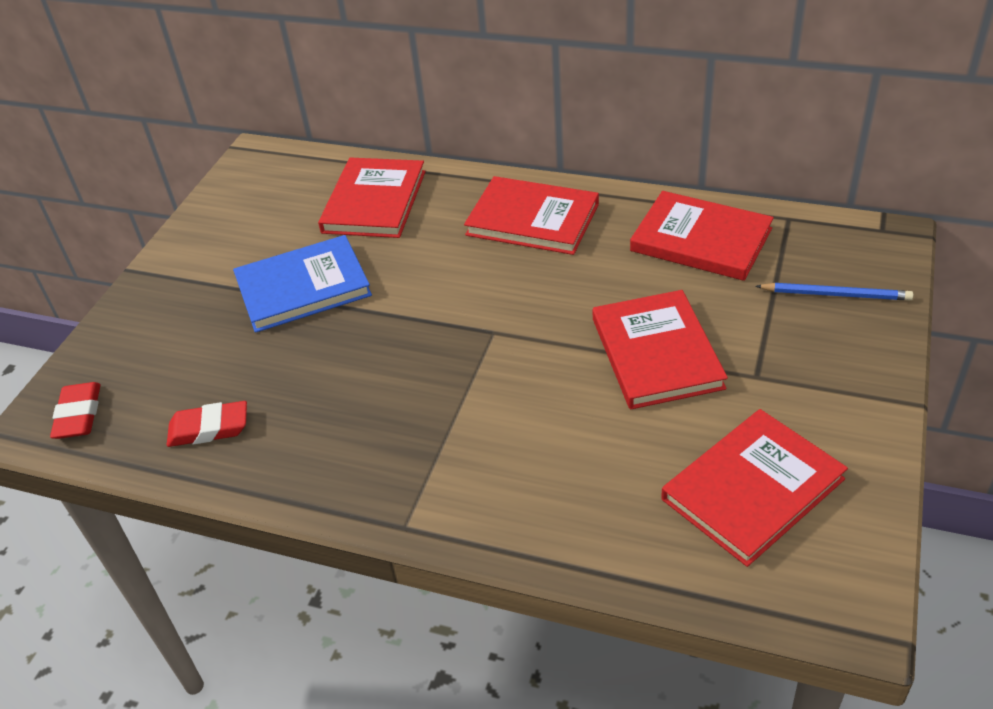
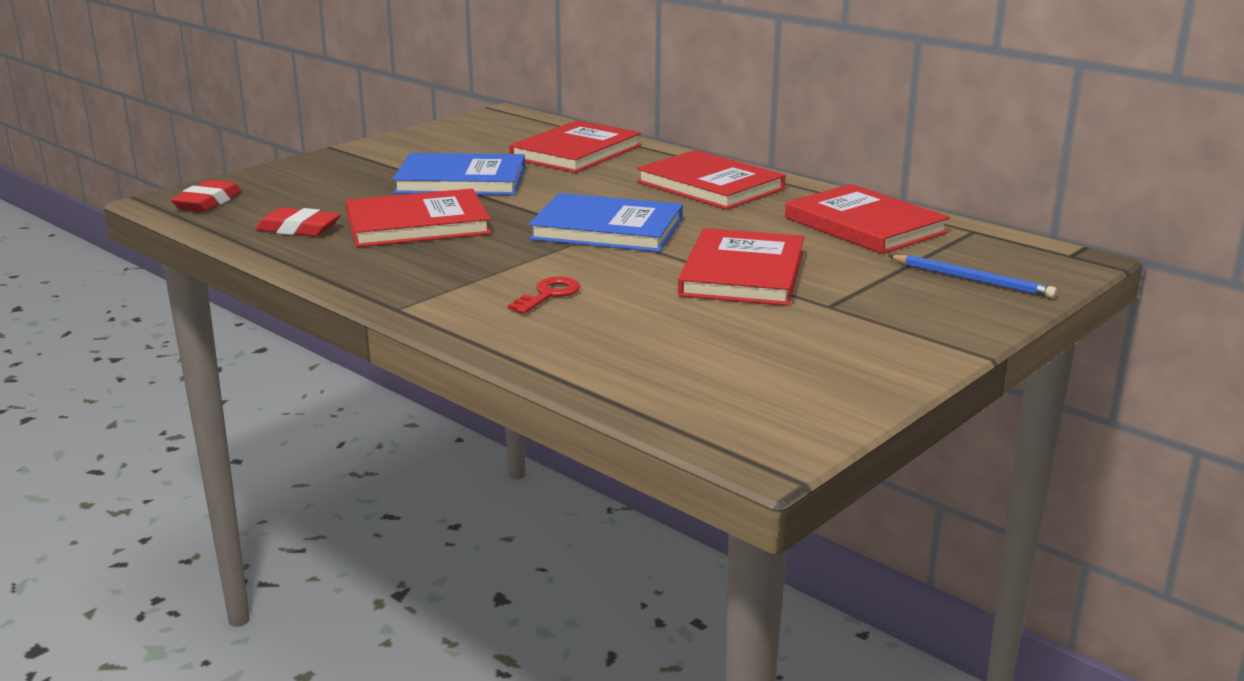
camera: 20 degrees right, 20 degrees down
red book [661,409,848,567] -> red book moved to [346,189,491,247]
none -> red key [508,276,581,314]
none -> blue book [529,193,683,252]

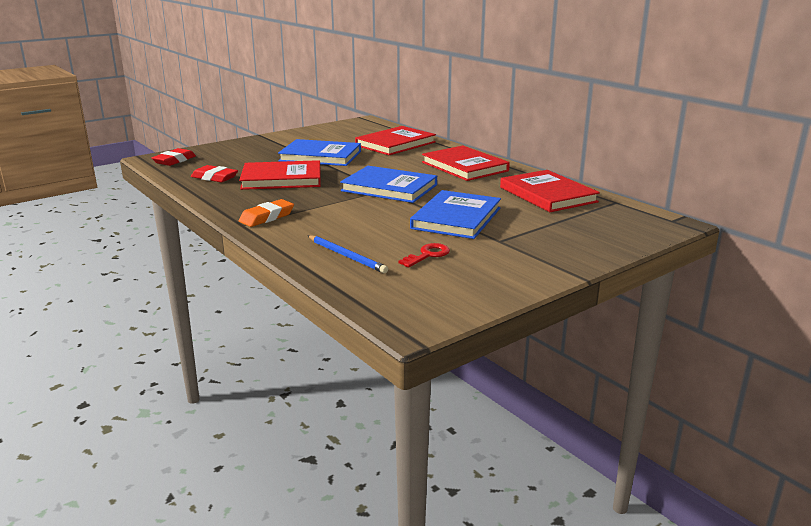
camera: 10 degrees right, 0 degrees up
red key [508,276,581,314] -> red key moved to [398,243,450,267]
red book [678,228,804,306] -> blue book [410,190,501,239]
blue pencil [889,255,1057,298] -> blue pencil moved to [308,235,388,273]
none -> orange eraser [239,199,294,227]

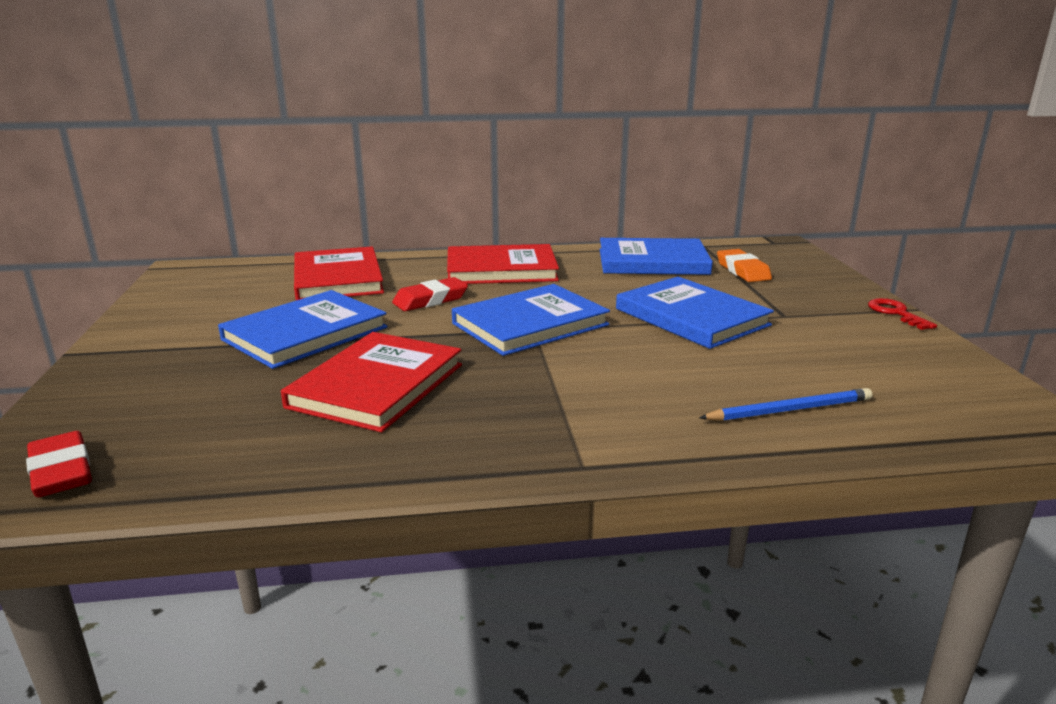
camera: 60 degrees left, 0 degrees up
red eraser [191,165,238,182] -> red eraser moved to [392,277,468,311]
orange eraser [239,199,294,227] -> orange eraser moved to [717,249,772,282]
red key [398,243,450,267] -> red key moved to [868,298,937,330]
red book [500,170,600,212] -> blue book [600,238,713,275]

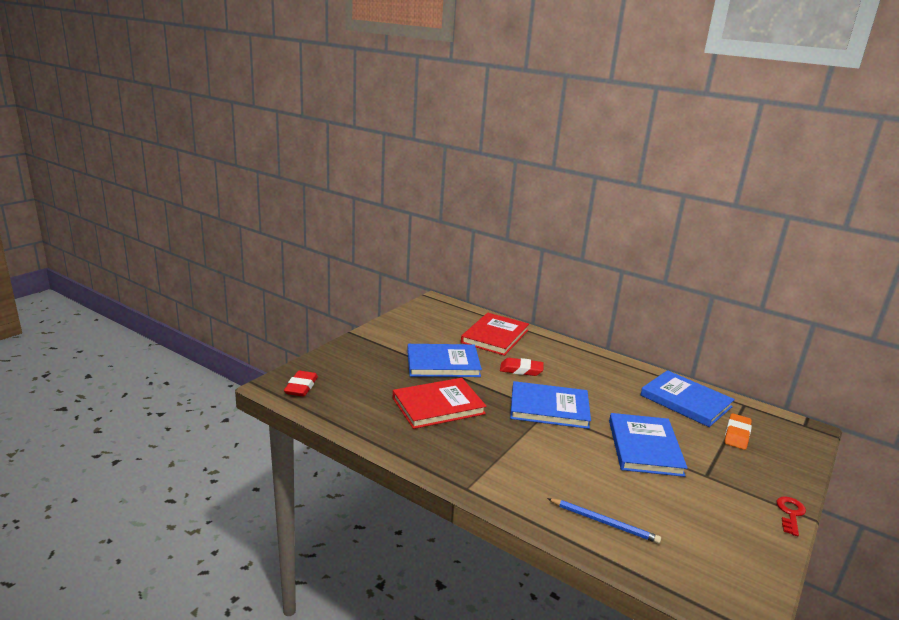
camera: 40 degrees right, 0 degrees up
red book [447,244,559,284] -> none

